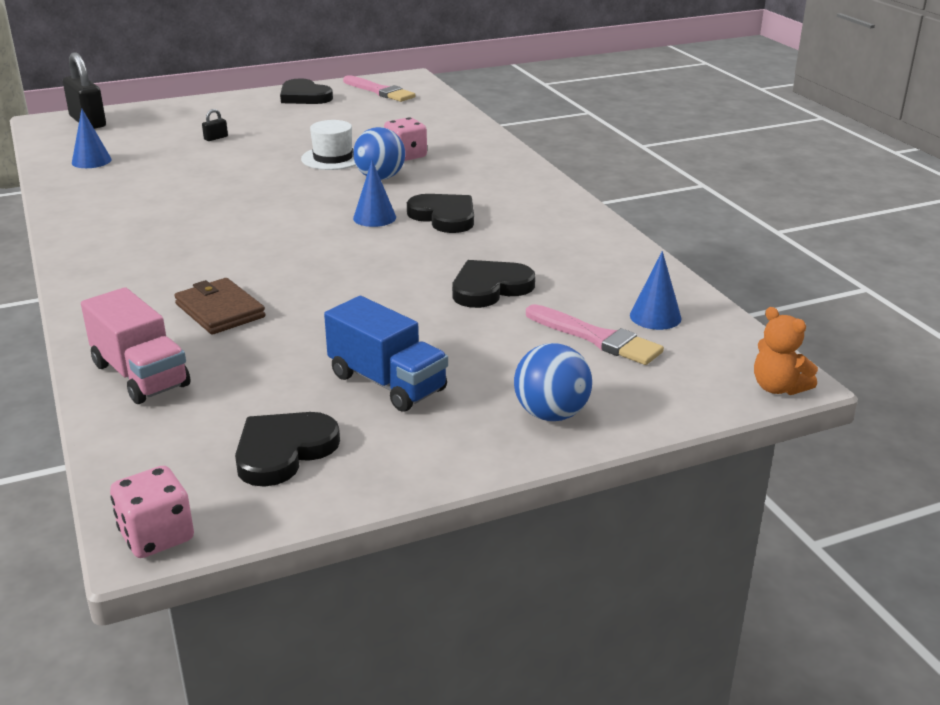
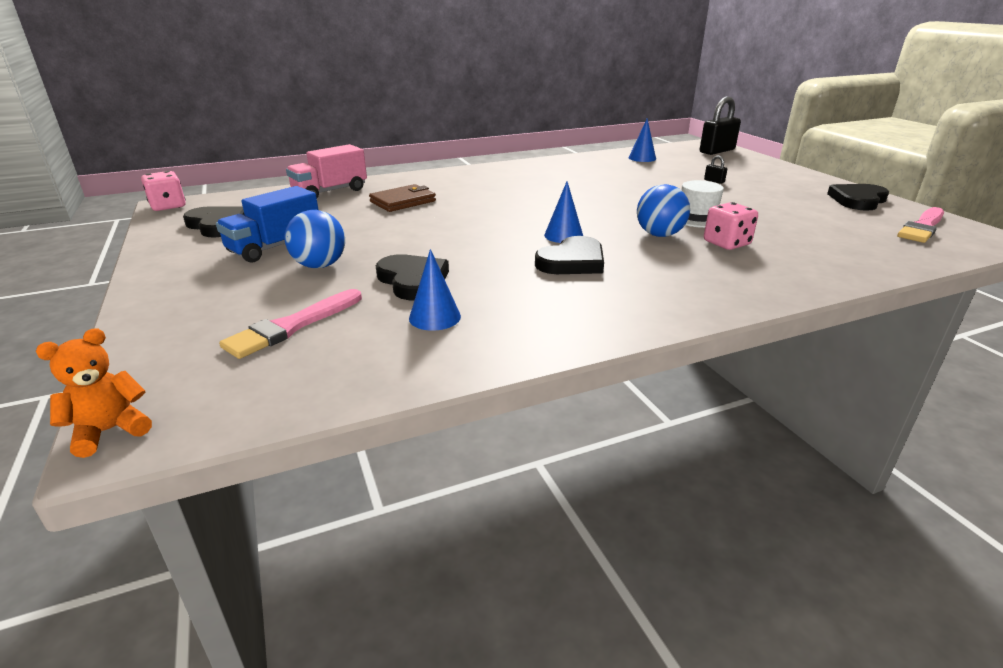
camera: 90 degrees right, 0 degrees up
blue ball [514,343,592,421] -> blue ball moved to [285,210,345,268]
blue cone [630,251,682,330] -> blue cone moved to [409,249,461,331]

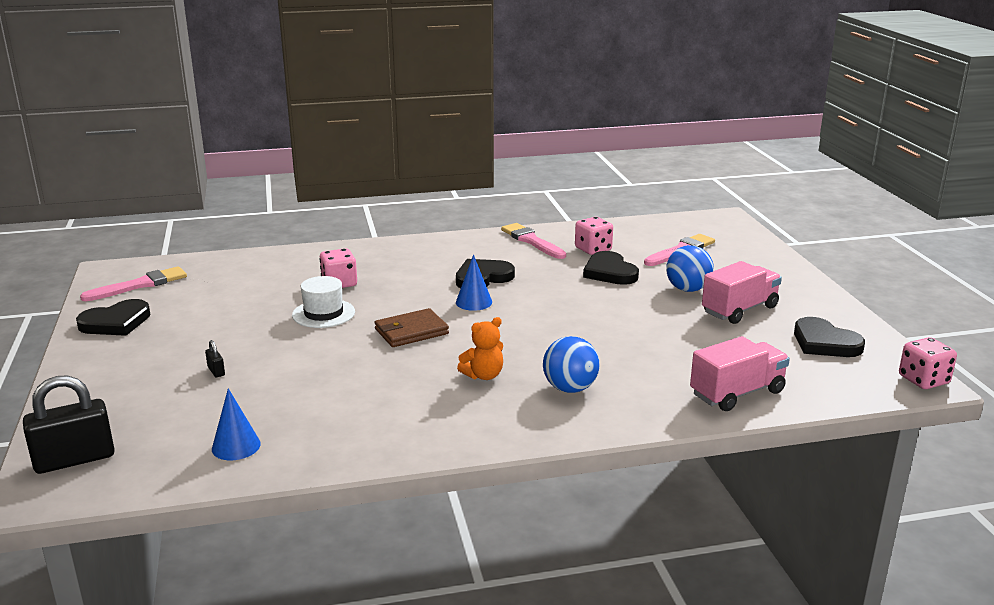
camera: 170 degrees left, 5 degrees down
orange teddy bear [36,328,152,458] -> orange teddy bear moved to [457,317,503,380]
blue truck [216,186,318,263] -> pink truck [702,261,782,324]
brown wallet [369,184,436,212] -> brown wallet moved to [375,308,449,347]
blue cone [409,249,461,331] -> pink dice [575,217,613,255]
blue ball [637,184,690,237] -> blue ball moved to [543,336,600,393]
none -> pink brush [501,223,566,259]

